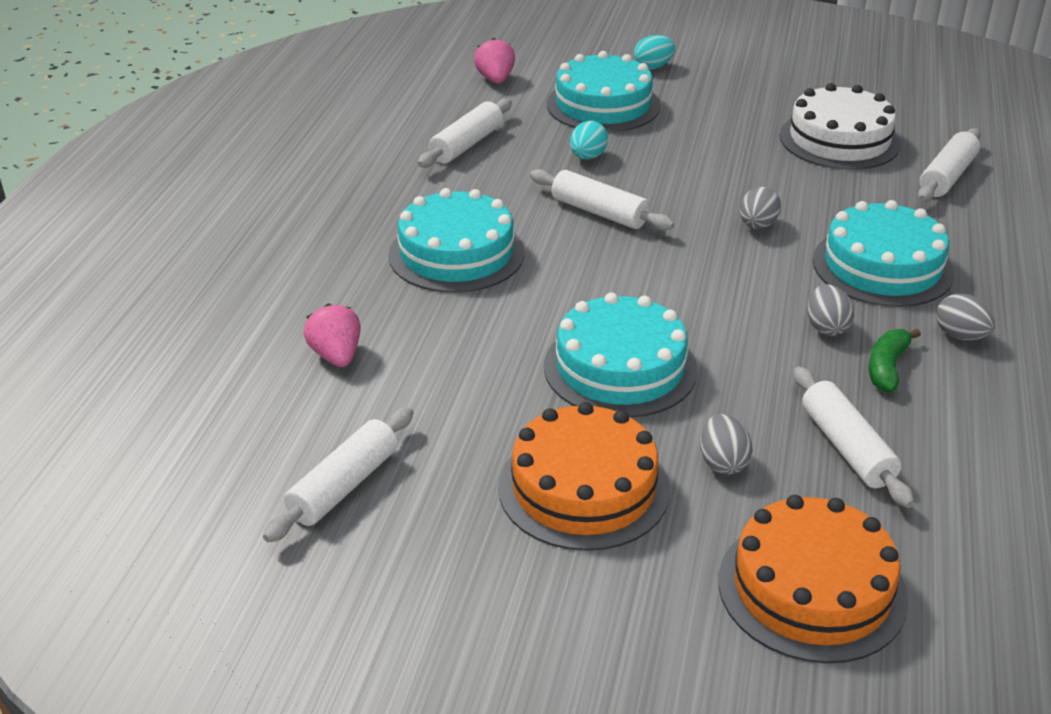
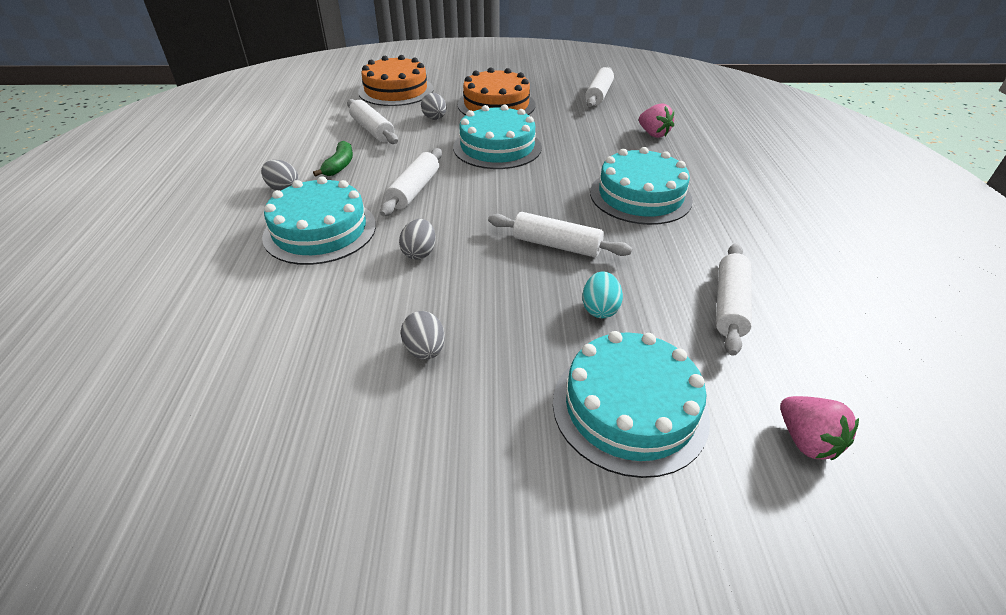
camera: 165 degrees right, 5 degrees up
turquoise egg [634,35,675,69] -> none
white cake [780,83,901,170] -> none
grey egg [807,284,854,336] -> grey egg moved to [401,311,445,360]
white rolling pin [918,128,981,202] -> white rolling pin moved to [380,148,442,216]

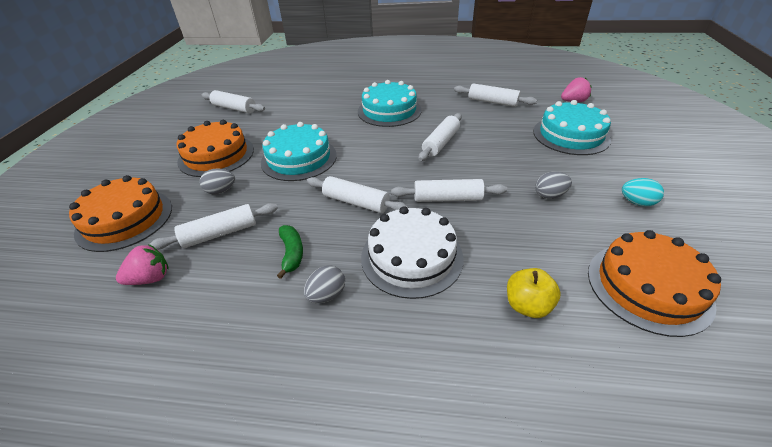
camera: 80 degrees left, 0 degrees up
turquoise cake [262,176,376,265] -> white cake [361,206,463,299]
green banana [313,141,353,177] -> green banana turned 60 degrees clockwise [277,225,303,279]
grey egg [399,219,436,260] -> white rolling pin [391,179,507,202]
turquoise egg [582,271,623,318] -> turquoise egg moved to [622,178,664,206]
pink strawberry [639,104,674,138] -> pink strawberry moved to [116,244,169,285]
none -> yellow apple [507,268,561,318]
none -> orange cake [588,230,721,337]

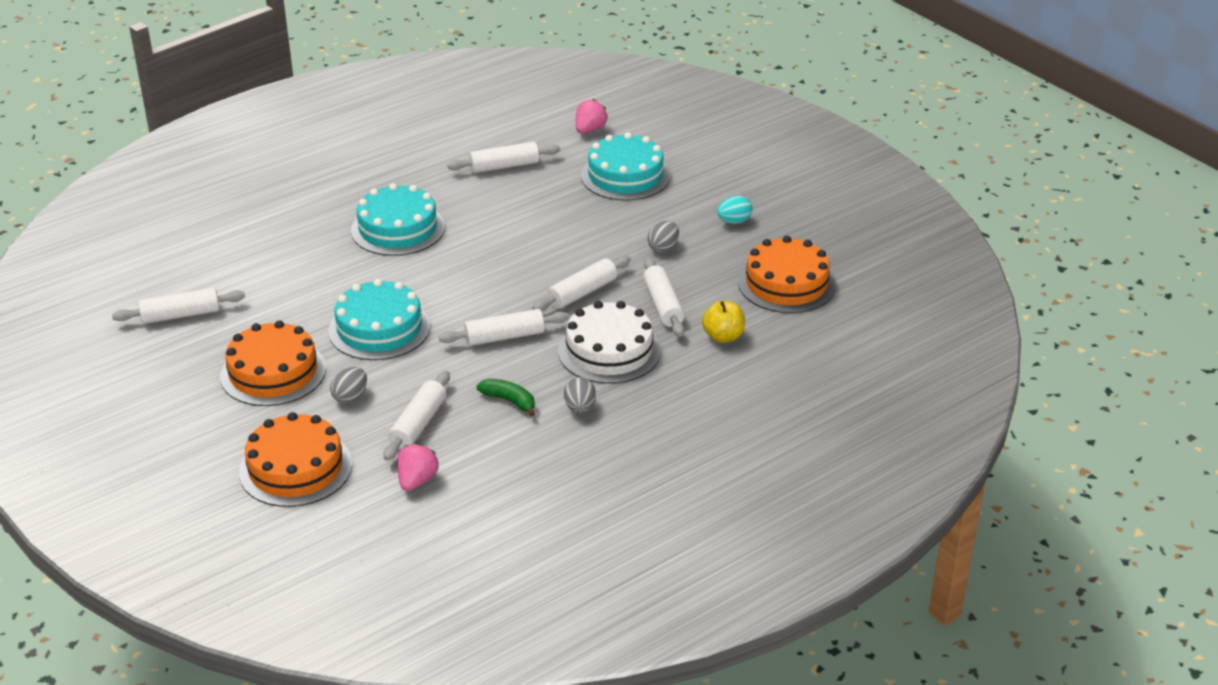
camera: 45 degrees left, 5 degrees down
white rolling pin [419,113,462,161] -> white rolling pin moved to [643,258,685,336]

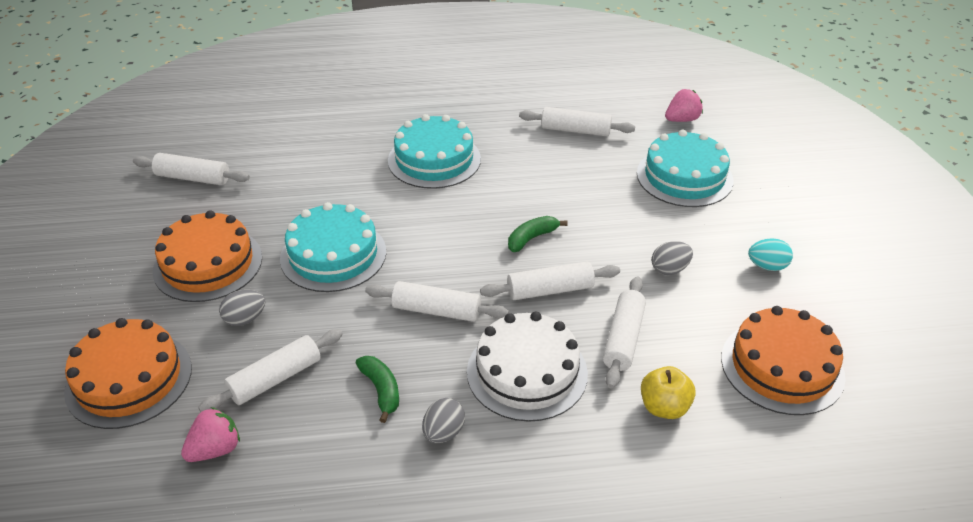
camera: 30 degrees right, 5 degrees up
none -> green banana [508,216,568,252]

